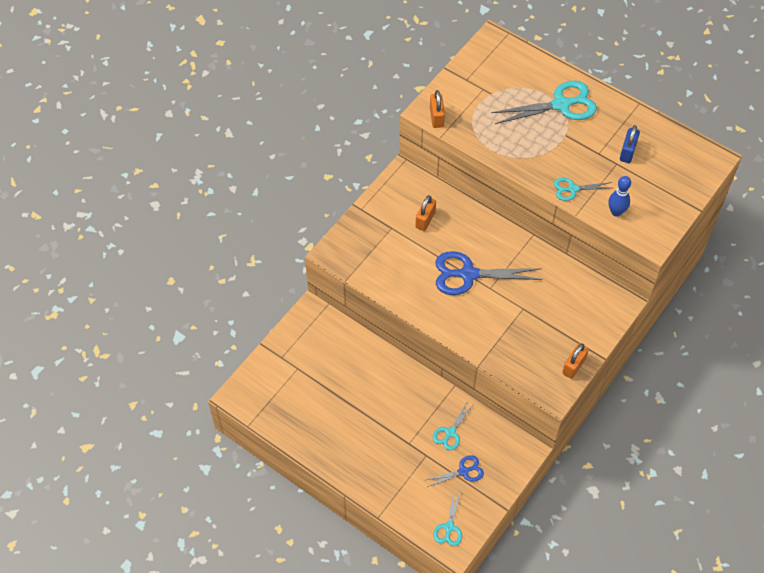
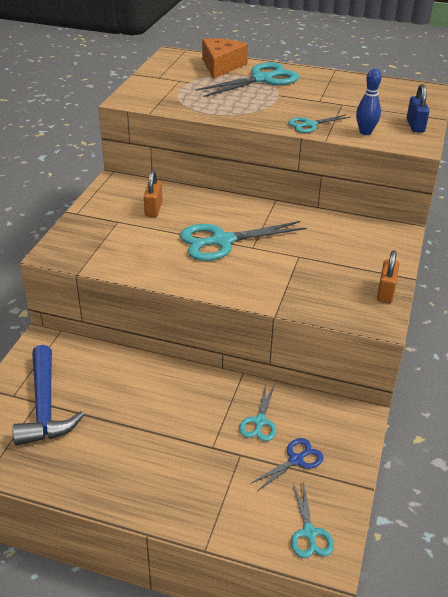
camera: 20 degrees left, 20 degrees down
orange padlock [430,90,445,128] -> none
blue scissors [435,251,543,295] -> turquoise scissors [180,221,307,261]
blue padlock [620,125,640,163] -> blue padlock moved to [407,84,430,132]
none -> blue hammer [12,345,84,446]
none -> orange cheese [202,38,248,79]

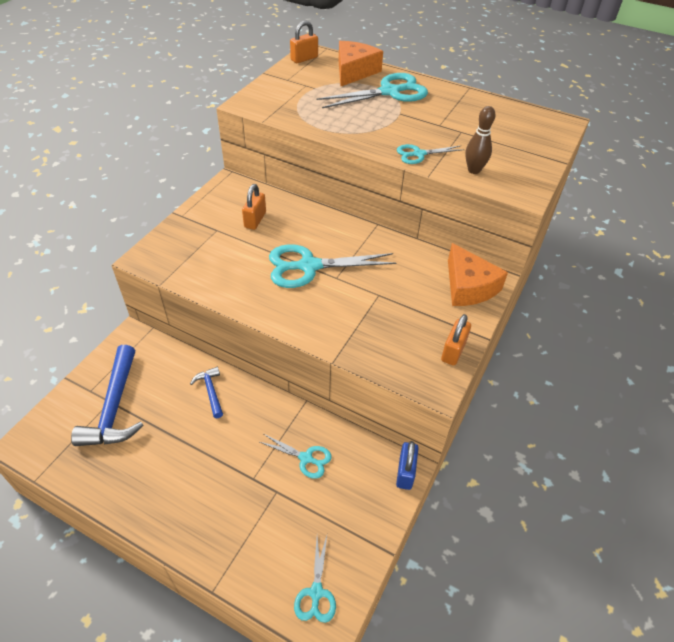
camera: 10 degrees right, 10 degrees up
turquoise scissors [239,384,276,441] -> turquoise scissors turned 90 degrees counterclockwise [260,434,332,479]
blue scissors [250,438,323,491] -> none
blue bowling pin [356,69,382,135] -> brown bowling pin [465,106,495,174]
blue padlock [407,84,430,132] -> blue padlock moved to [396,441,419,490]
none -> blue hammer [190,367,223,418]
none -> orange padlock [290,21,318,63]
none -> orange cheese [448,243,508,306]

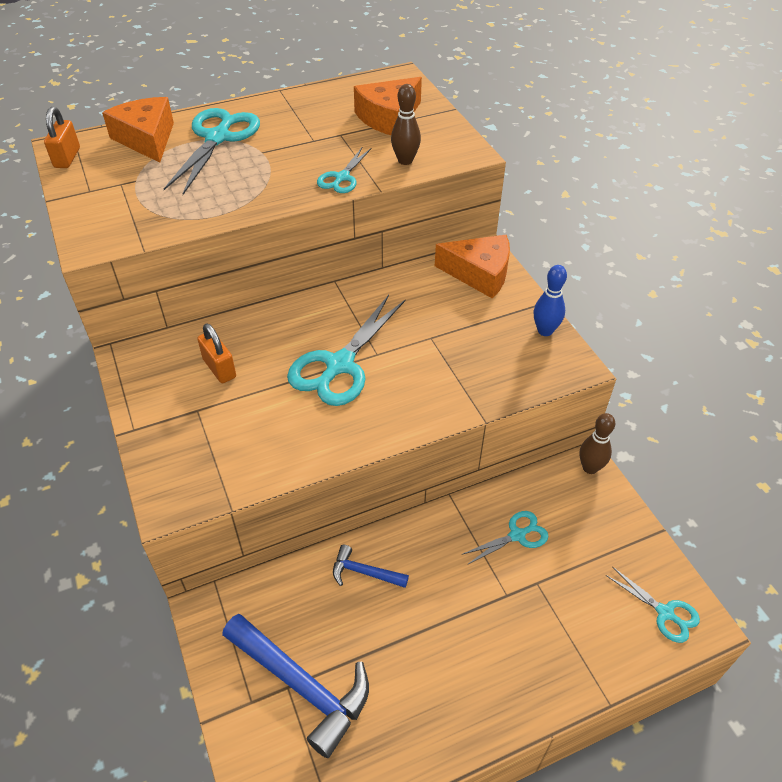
camera: 50 degrees left, 0 degrees up
blue padlock [396,441,419,490] -> brown bowling pin [579,413,615,474]
orange padlock [441,314,471,366] -> blue bowling pin [534,265,567,336]
none -> orange cheese [354,77,422,135]

